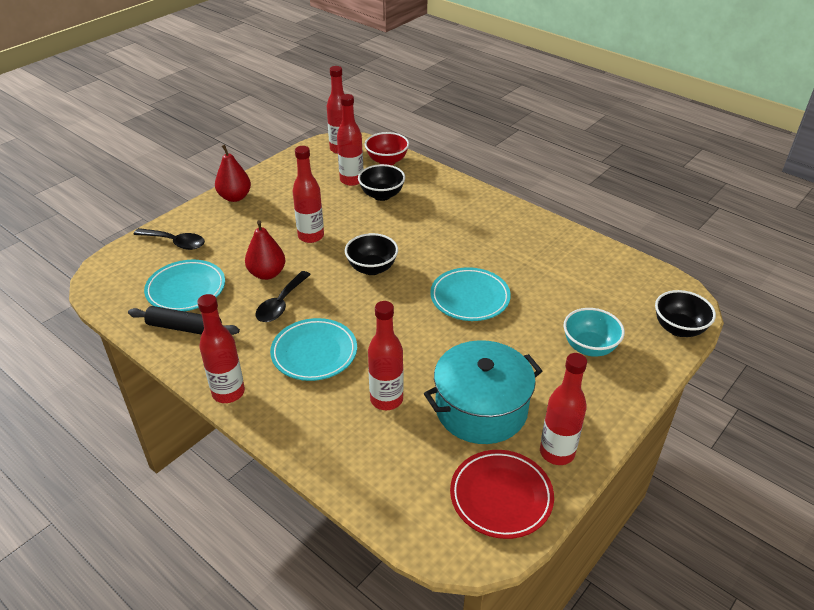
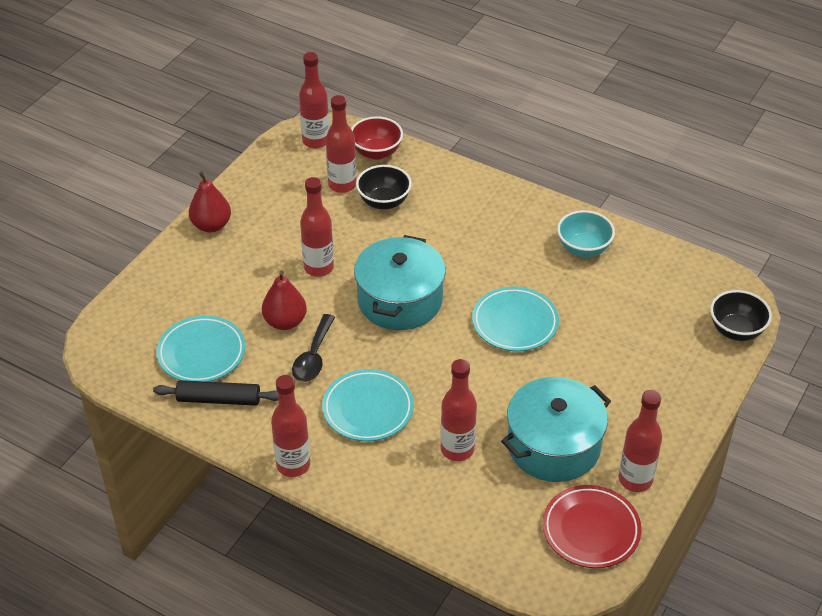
camera: 10 degrees left, 5 degrees up
black spoon [134,228,205,250] -> none
black bowl [345,233,398,275] -> turquoise pot [354,235,446,330]
turquoise bowl [563,308,625,357] -> turquoise bowl moved to [557,210,615,257]

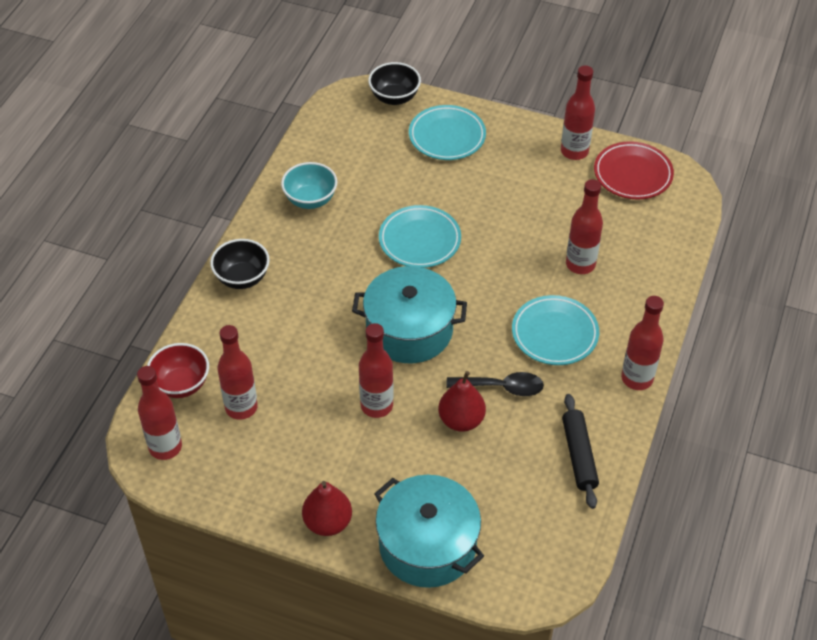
camera: 100 degrees left, 5 degrees up
turquoise plate [156,316,245,382] -> turquoise plate moved to [409,105,486,160]
black bowl [356,165,412,210] -> black bowl moved to [210,239,270,289]
turquoise pot [501,377,611,482] -> turquoise pot moved to [374,475,484,588]

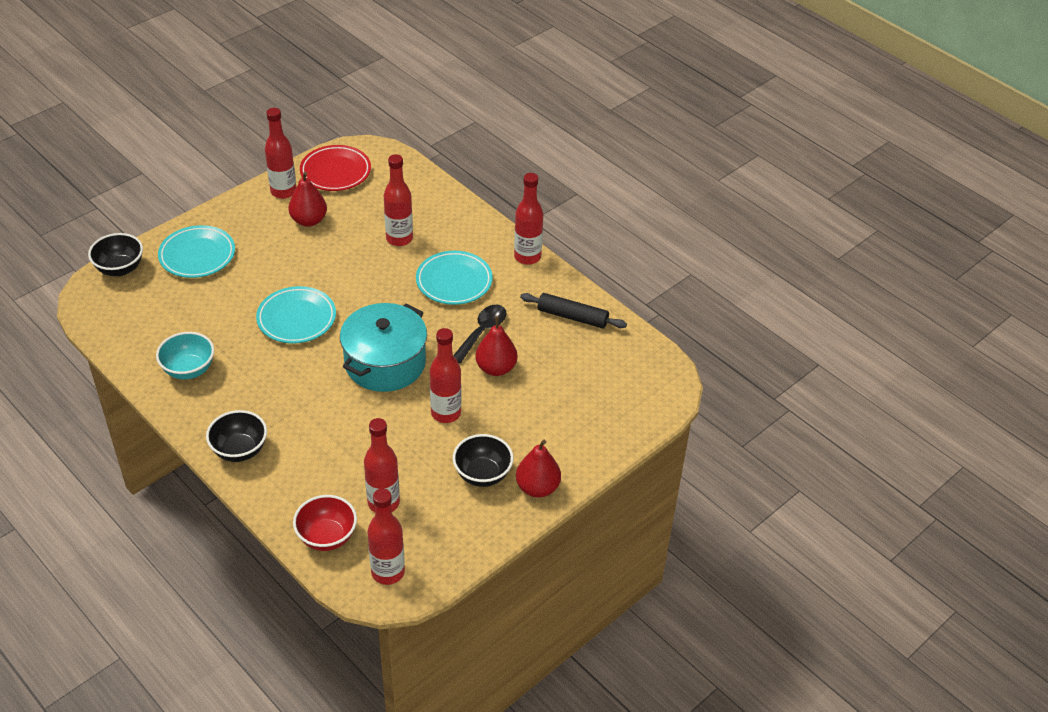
camera: 65 degrees left, 5 degrees down
turquoise pot [374,475,484,588] -> none
none -> red pear [288,172,327,227]
none -> black bowl [453,434,513,487]

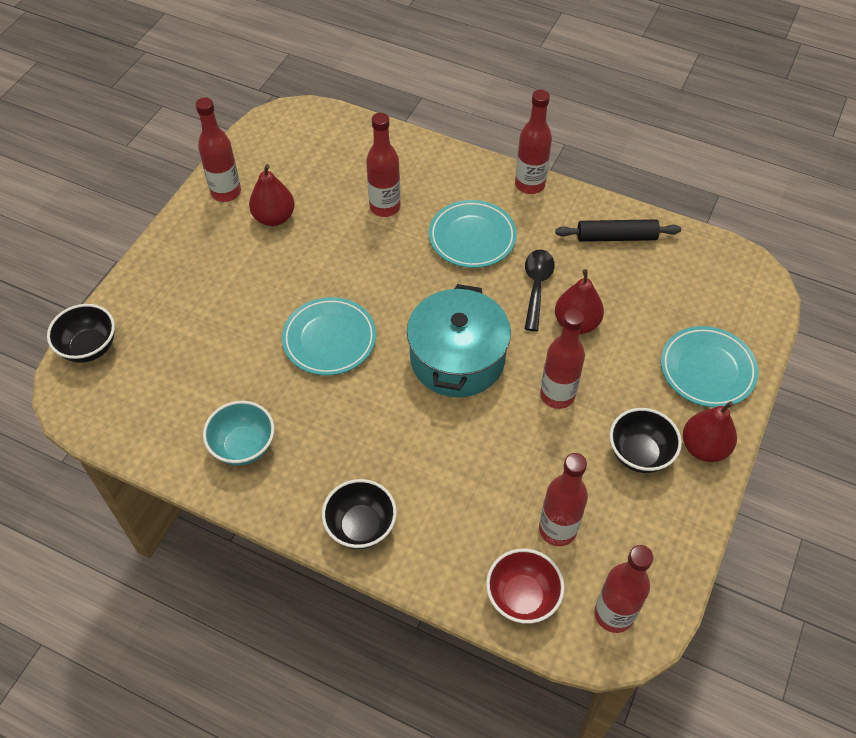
camera: 20 degrees left, 10 degrees up
turquoise plate [158,225,235,278] -> turquoise plate moved to [661,326,759,408]
red plate [300,145,371,191] -> none

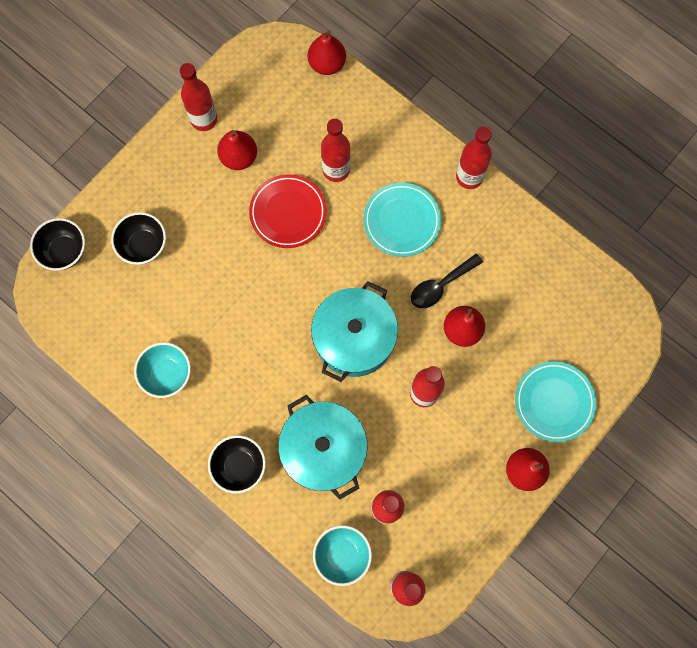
camera: 15 degrees right, 20 degrees up
turquoise plate [282,297,376,375] -> none
red bowl [486,549,565,624] -> turquoise bowl [313,525,372,586]
black spoon [525,250,555,331] -> black spoon turned 150 degrees counterclockwise [411,254,483,308]
black rolling pin [555,219,681,242] -> none
black bowl [610,408,682,473] -> black bowl moved to [111,212,166,265]
none -> red plate [249,174,327,248]
none -> turquoise pot [278,395,367,499]
none -> red pear [308,30,346,75]

